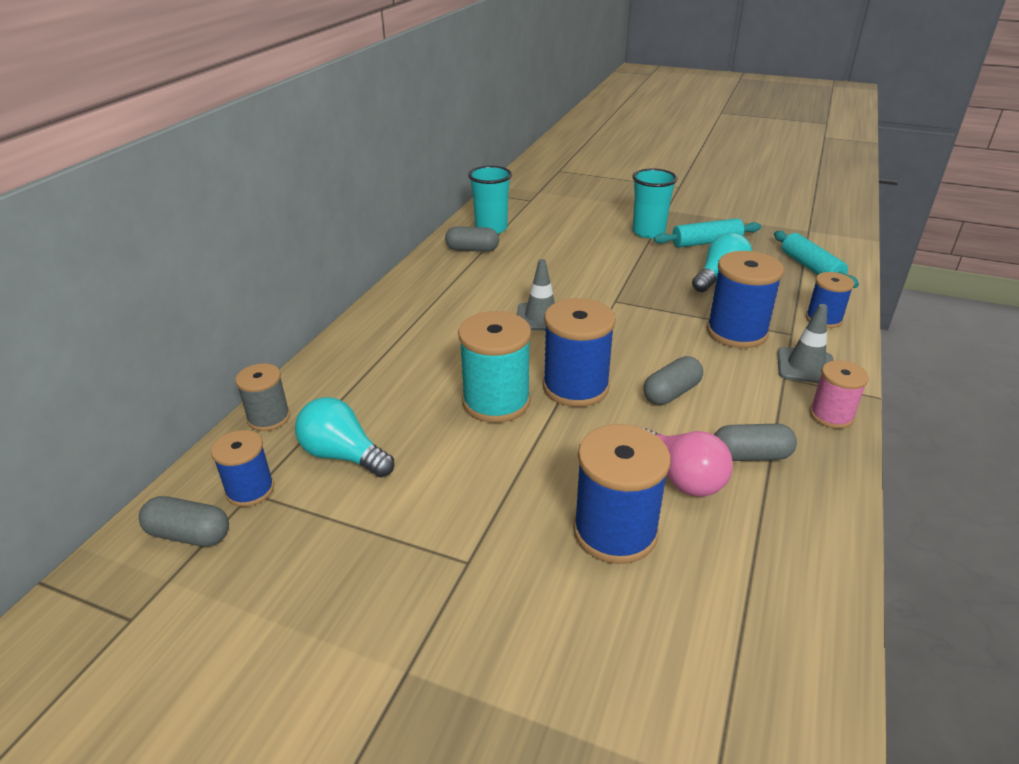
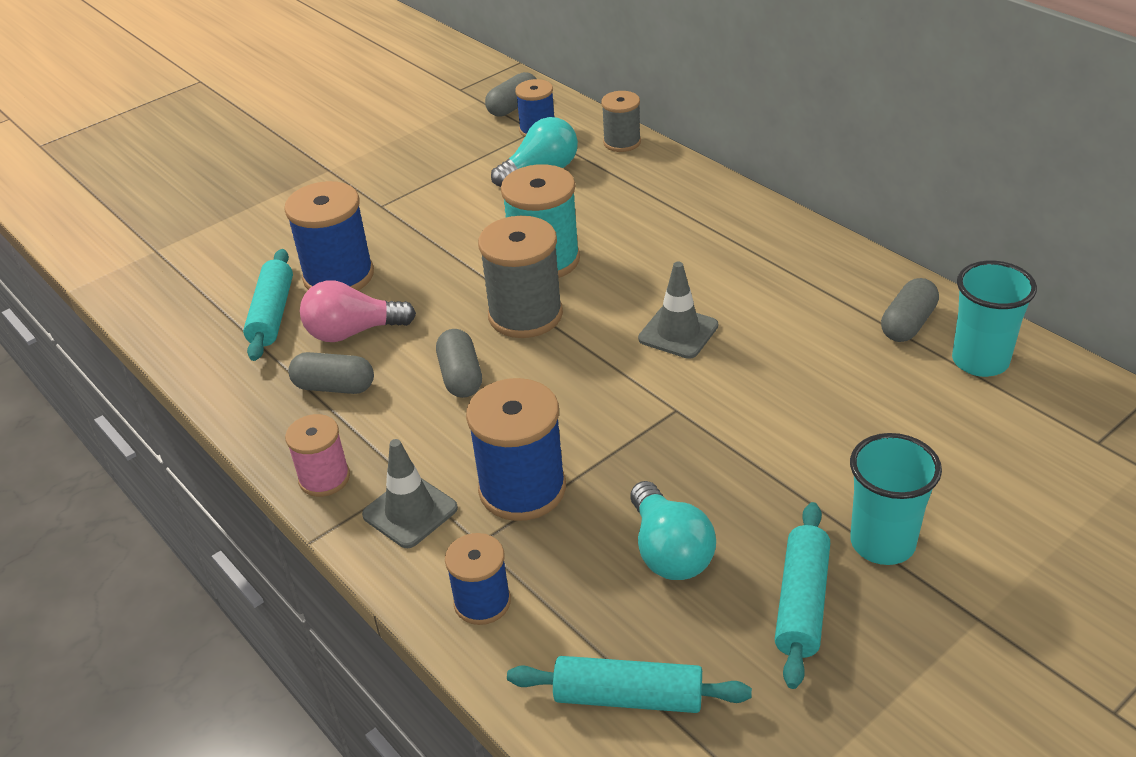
camera: 120 degrees right, 5 degrees up
blue spool [543,298,616,407] -> grey spool [478,216,563,338]
grey capsule [714,424,797,461] -> grey capsule turned 75 degrees clockwise [288,352,374,394]
none -> turquoise rolling pin [243,249,293,361]

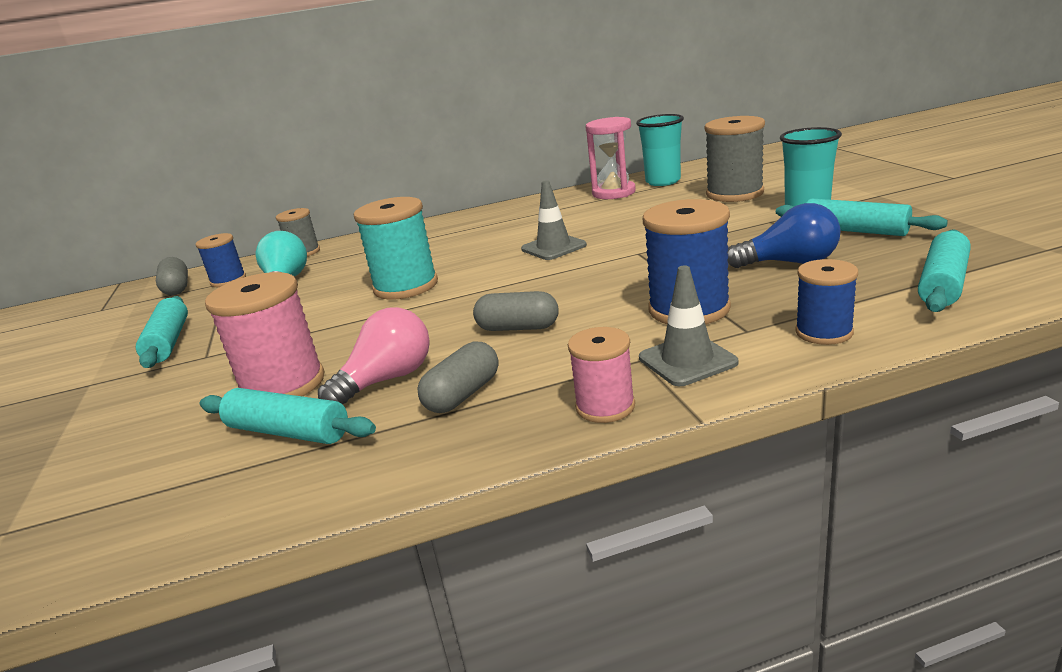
camera: 65 degrees left, 15 degrees down
blue spool [284,181,374,291] -> pink spool [205,272,325,397]
pink light bulb [300,280,416,342] -> pink light bulb turned 150 degrees counterclockwise [318,307,430,404]
grey spool [478,216,563,338] -> grey spool moved to [704,116,765,202]
turquoise light bulb [630,481,716,580] -> blue light bulb [727,203,841,268]
grey capsule [881,278,939,342] -> pink hourglass [585,117,636,199]
none -> turquoise rolling pin [136,296,188,368]

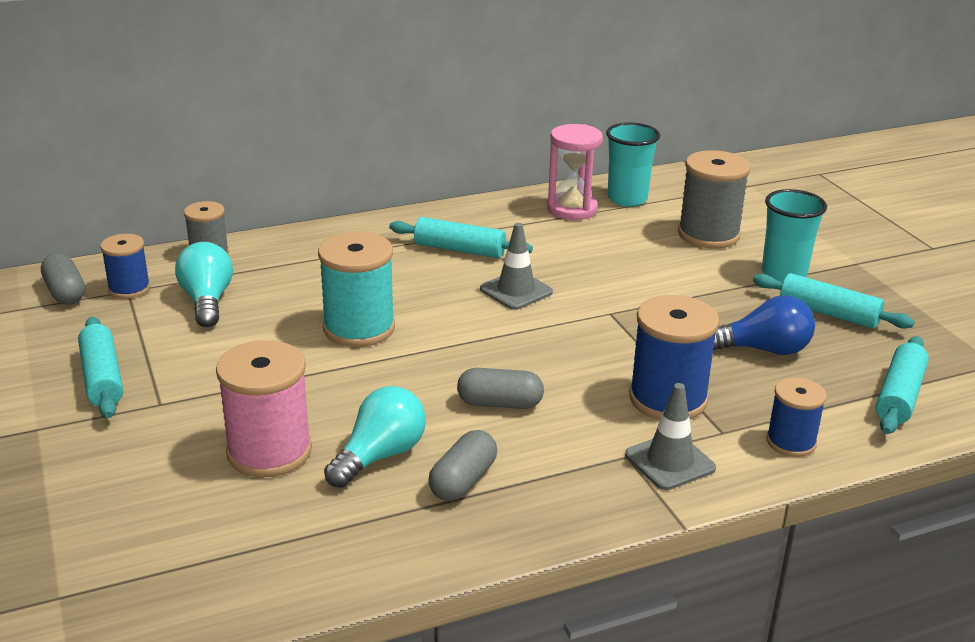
camera: 10 degrees left, 5 degrees up
turquoise rolling pin [200,388,376,444] -> turquoise rolling pin moved to [389,217,533,258]
pink light bulb [318,307,430,404] -> turquoise light bulb [324,386,426,488]
pink spool [568,327,635,423] -> none

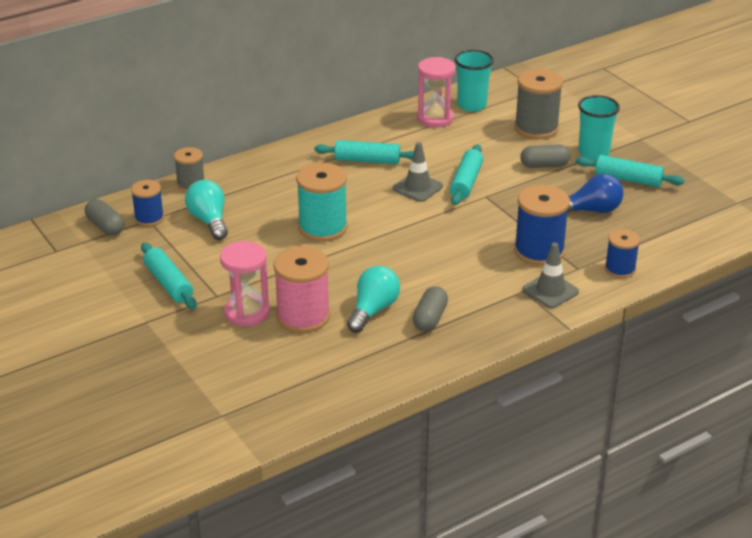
camera: 10 degrees left, 5 degrees up
grey capsule [457,368,544,409] -> grey capsule moved to [520,144,571,168]
turquoise rolling pin [876,336,929,434] -> turquoise rolling pin moved to [450,144,483,205]
none -> pink hourglass [220,241,270,326]

